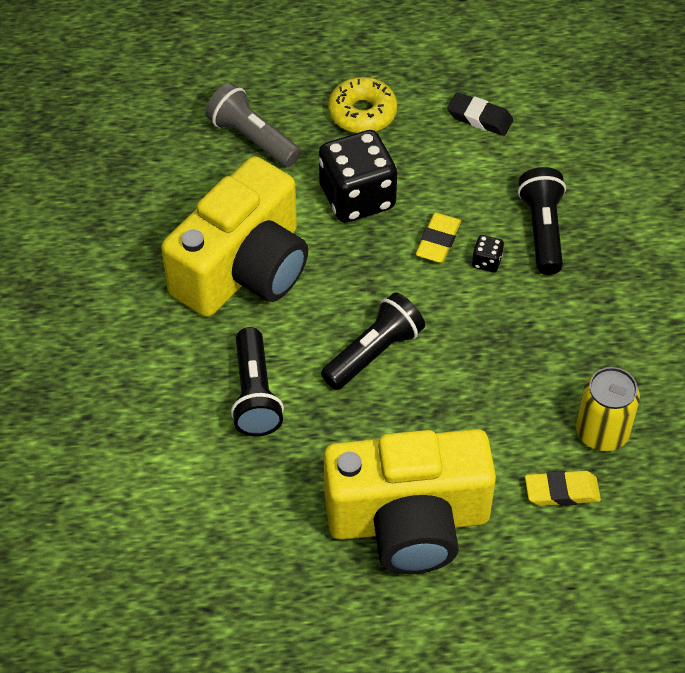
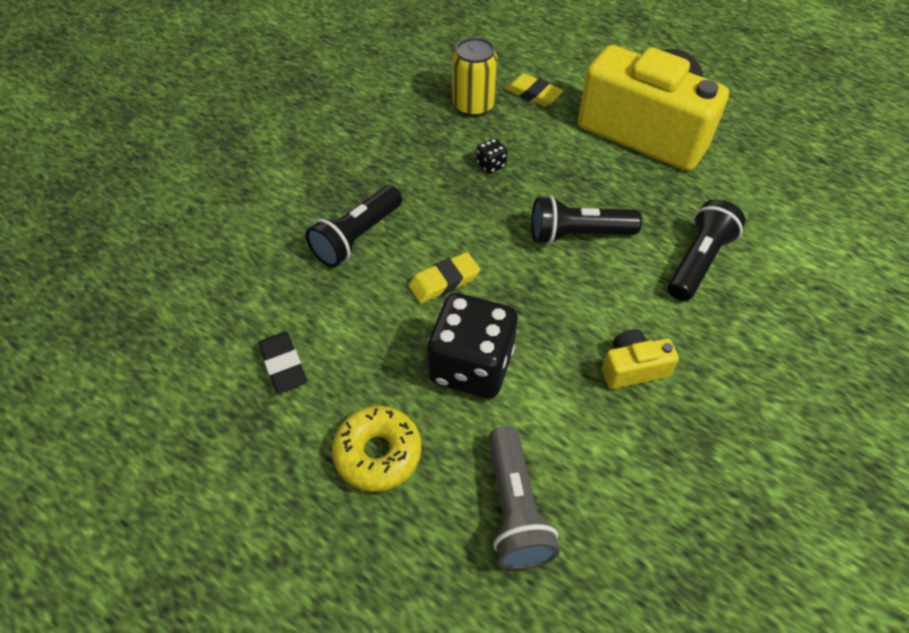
camera: 140 degrees left, 0 degrees up
yellow camera [161,156,308,317] -> yellow camera [602,329,679,389], size x0.41
black dice [472,235,504,272] -> black dice moved to [476,138,507,174]

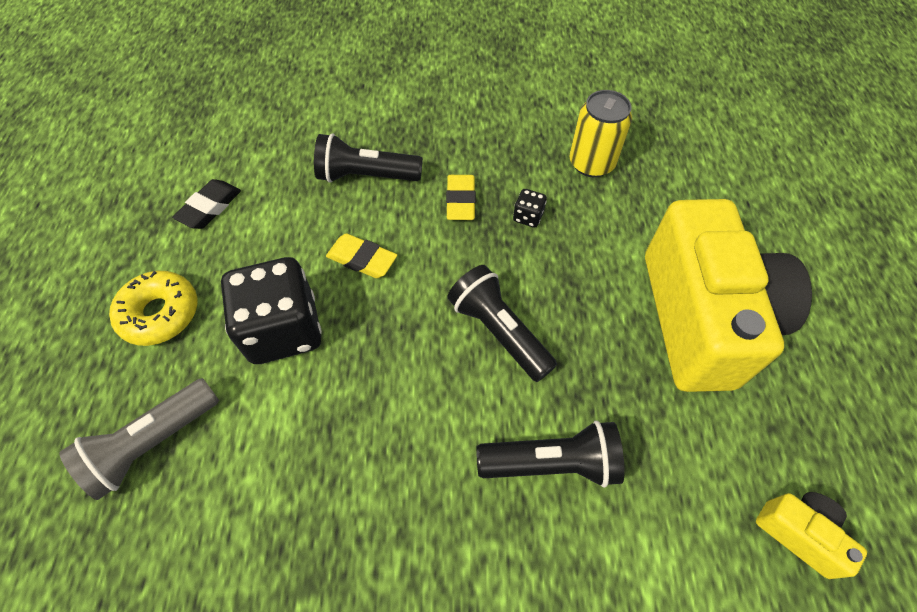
camera: 55 degrees right, 5 degrees up
yellow eraser [505,73,563,107] -> yellow eraser moved to [446,175,476,220]
yellow camera [602,329,679,389] -> yellow camera moved to [756,492,867,579]

